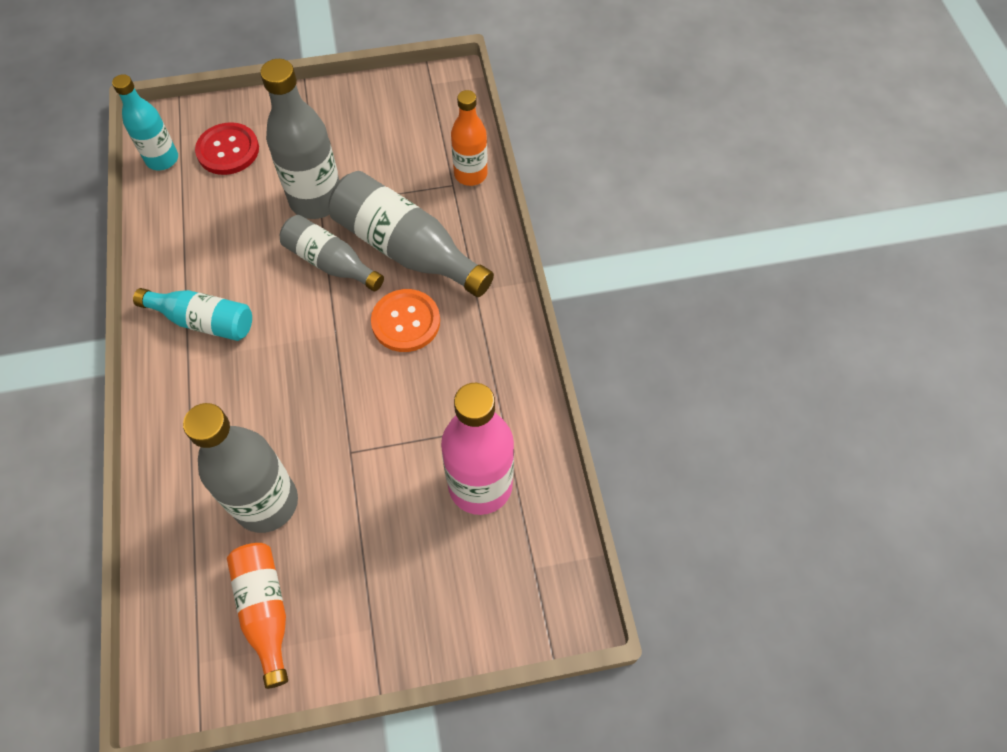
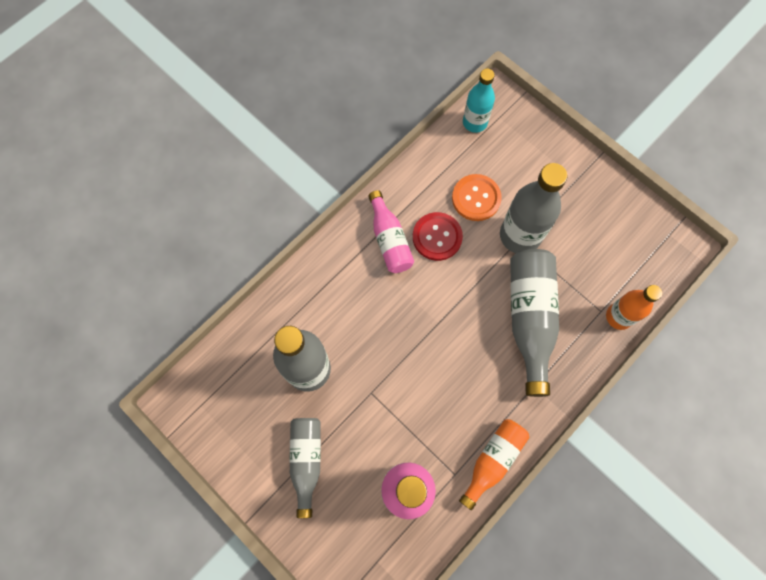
camera: 55 degrees right, 10 degrees up
turquoise bottle [133,288,252,341] -> pink bottle [368,190,414,273]
red button [195,122,259,175] -> red button moved to [413,212,463,261]
orange bottle [227,543,288,689] -> orange bottle moved to [459,419,530,511]
grey bottle [280,215,384,291] -> grey bottle moved to [289,418,321,518]
orange button [371,289,440,352] -> orange button moved to [452,174,502,221]

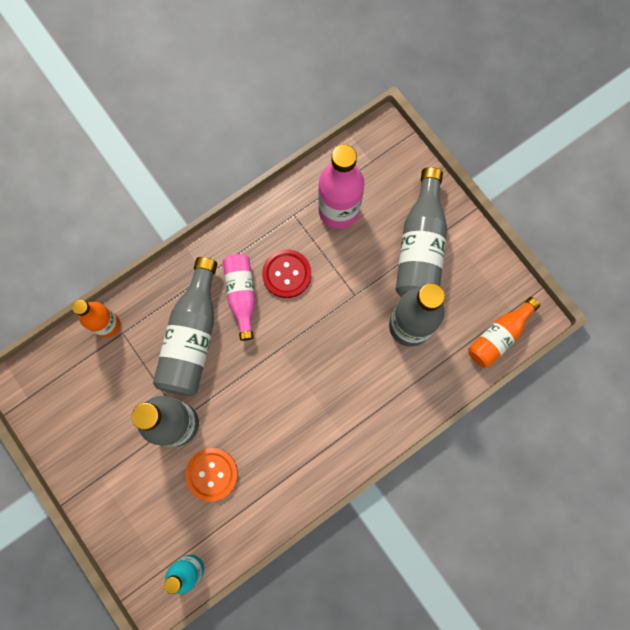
camera: 170 degrees left, 5 degrees up
grey bottle [289,418,321,518] -> grey bottle [396,167,447,297], size x1.59
pink bottle [368,190,414,273] -> pink bottle moved to [223,254,255,341]
red button [413,212,463,261] -> red button moved to [262,249,311,298]
orange bottle [459,419,530,511] -> orange bottle moved to [468,297,540,368]

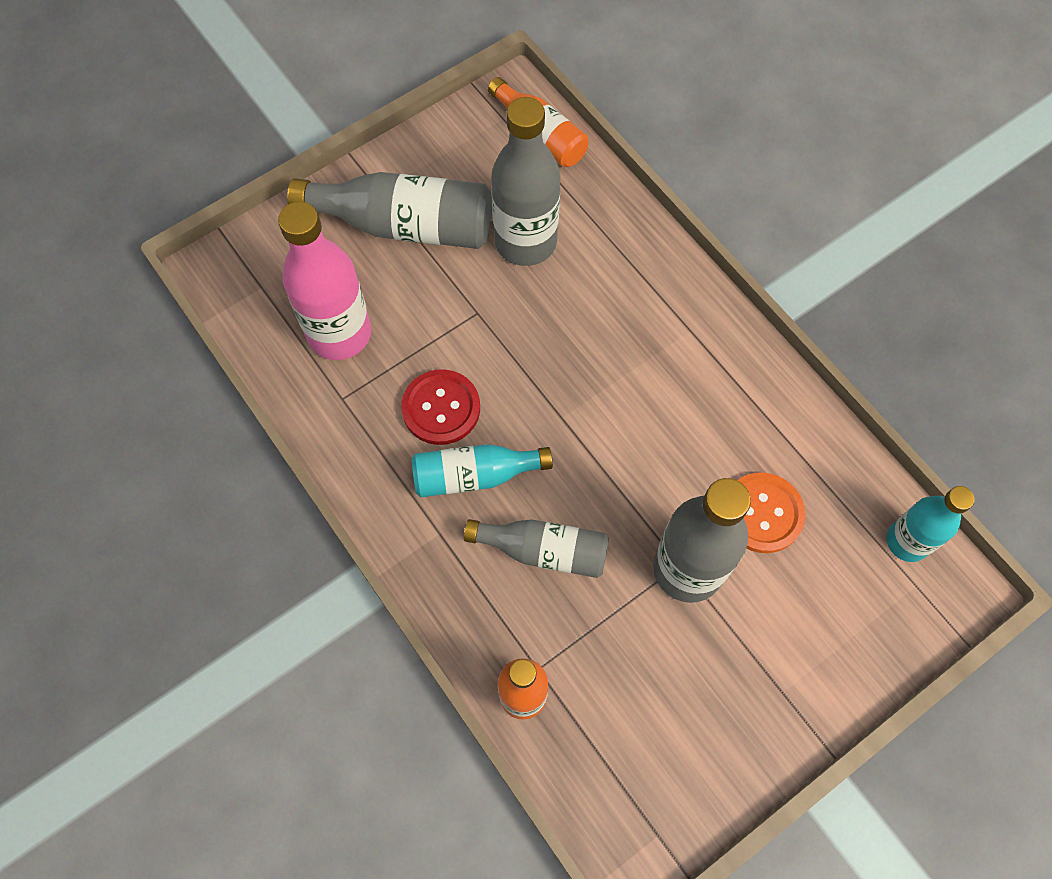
camera: 90 degrees left, 10 degrees down
grey bottle [153,257,217,396] -> grey bottle [464,519,609,578], size x0.63
pink bottle [223,254,255,341] -> turquoise bottle [411,444,553,497]

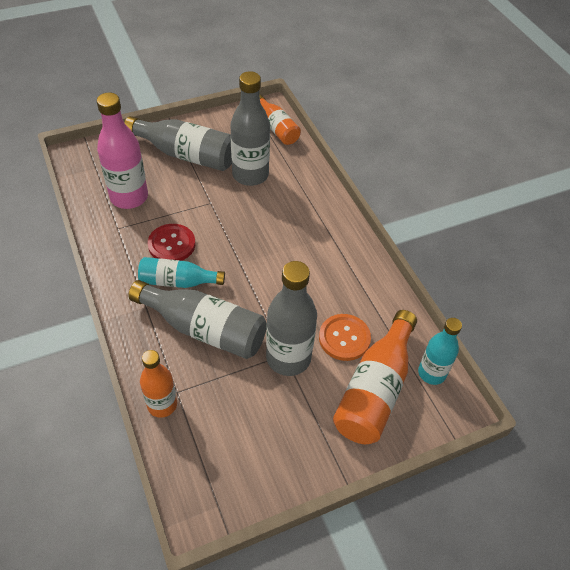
camera: 10 degrees right, 15 degrees down
grey bottle [464,519,609,578] -> grey bottle [128,280,267,359], size x1.59
none -> orange bottle [333,310,417,444]

